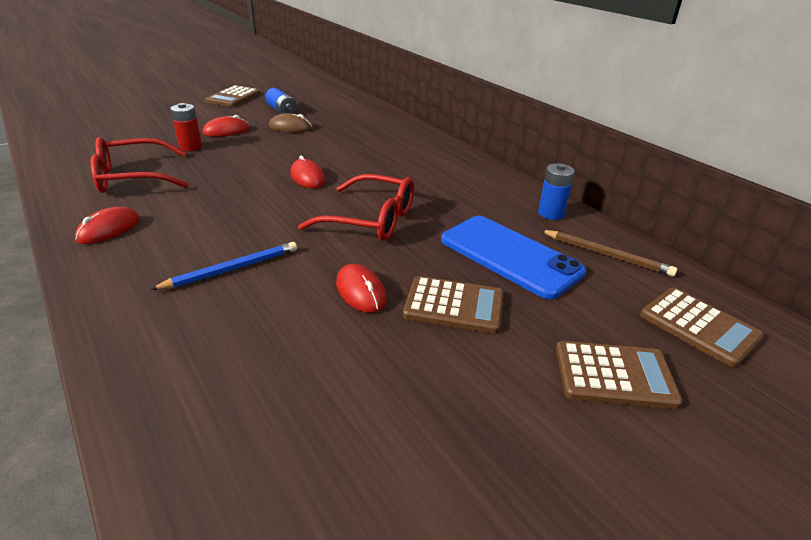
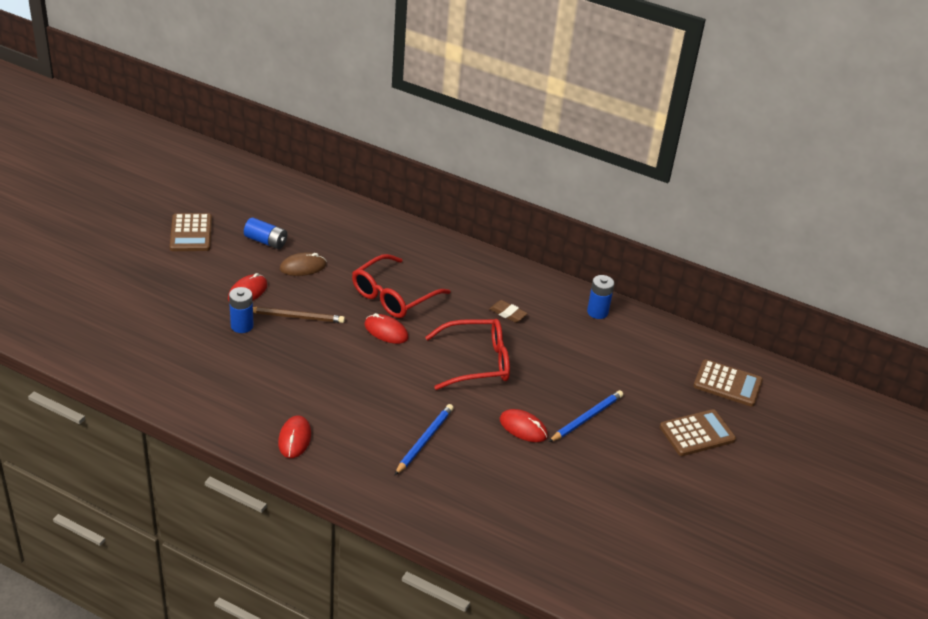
camera: 30 degrees left, 5 degrees up
red glasses [91,137,189,193] -> red glasses moved to [352,254,450,318]
red battery [170,103,202,151] -> blue battery [229,287,254,333]
brown calculator [403,276,504,334] -> blue pencil [549,390,623,442]
blue phone [441,216,586,299] -> none
brown pencil [540,230,677,277] -> brown pencil moved to [253,307,345,323]
none -> brown eraser [490,300,528,323]

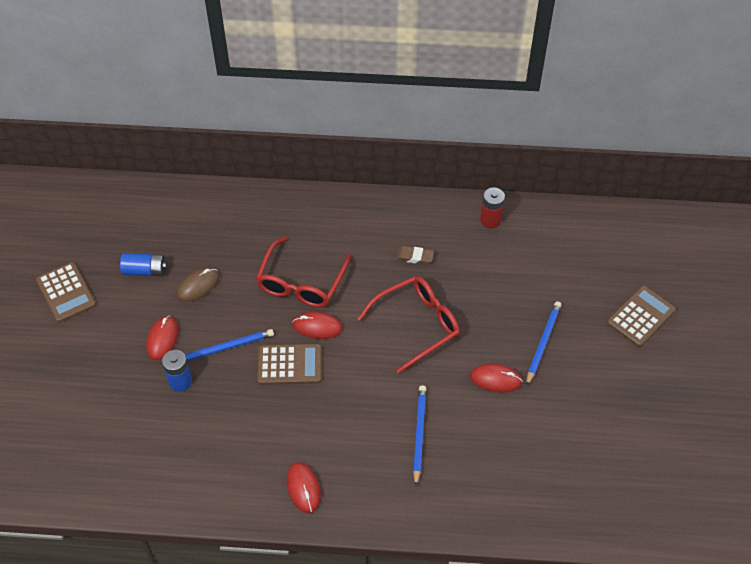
camera: 20 degrees left, 15 degrees up
brown pencil [253,307,345,323] -> blue pencil [185,329,274,361]
blue battery [587,275,614,319] -> red battery [480,188,505,228]
brown calculator [693,359,763,407] -> brown calculator moved to [257,344,322,385]

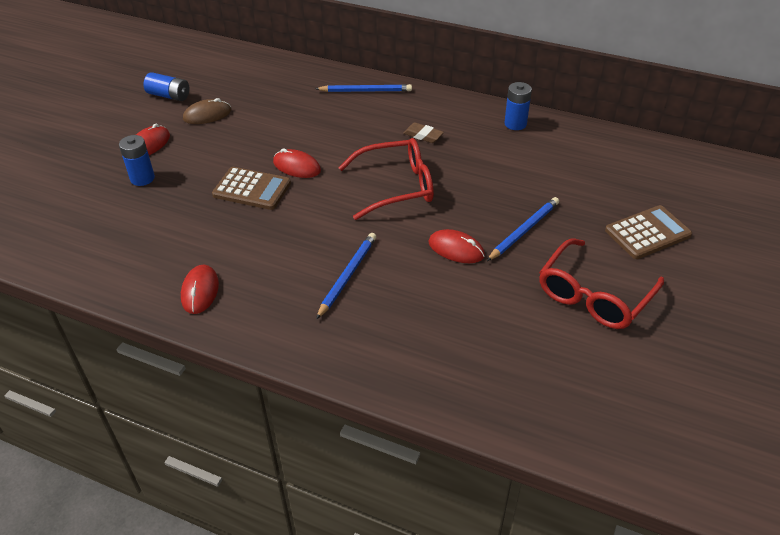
camera: 20 degrees right, 10 degrees down
brown calculator [36,262,96,323] -> none
blue pencil [185,329,274,361] -> blue pencil moved to [315,84,412,92]
red glasses [256,237,351,308] -> red glasses moved to [539,238,664,329]
red battery [480,188,505,228] -> blue battery [504,82,532,130]

